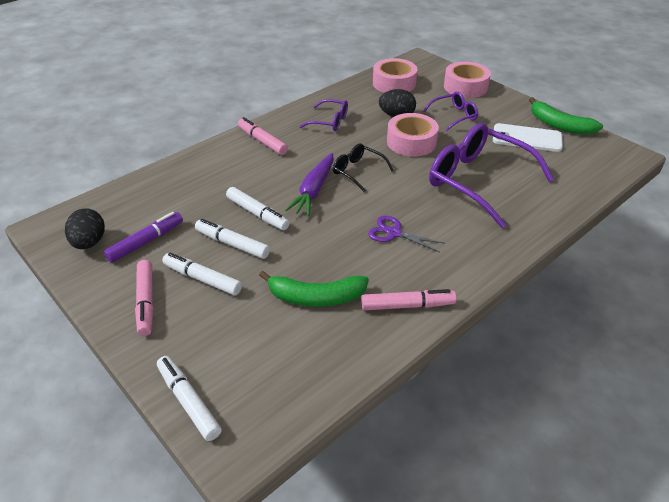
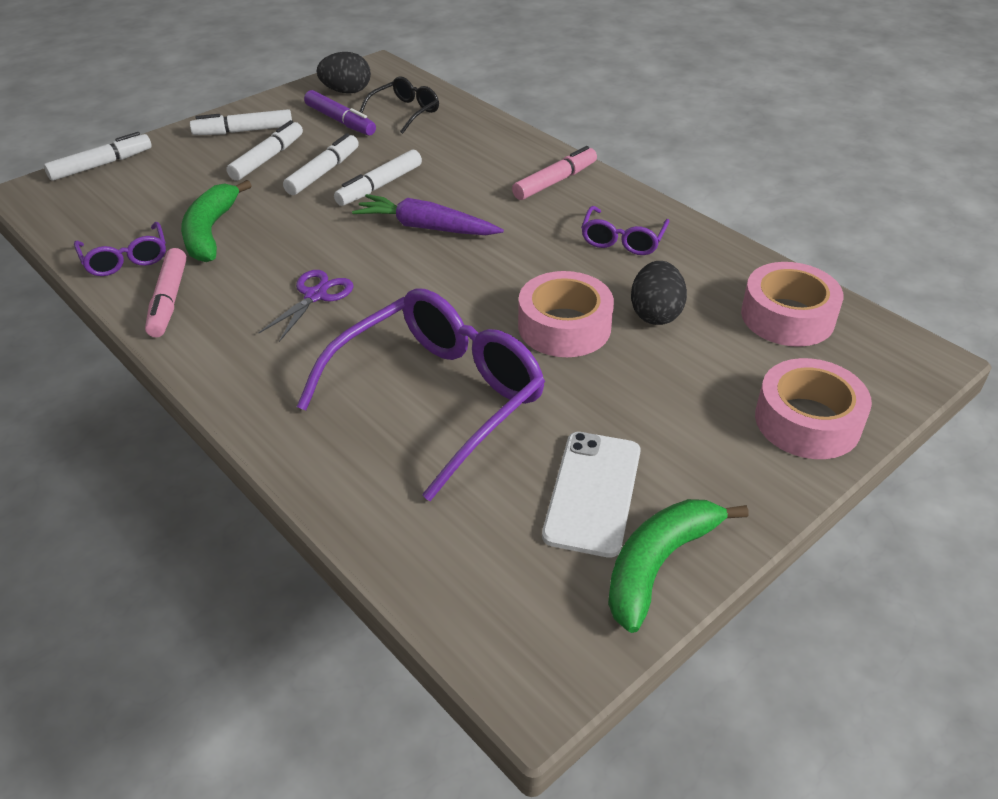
camera: 90 degrees right, 0 degrees up
pink marker [135,260,154,336] -> white marker [190,109,292,135]
black glasses [333,143,394,193] -> black glasses moved to [359,76,439,134]
purple glasses [423,92,478,131] -> purple glasses moved to [74,222,166,276]

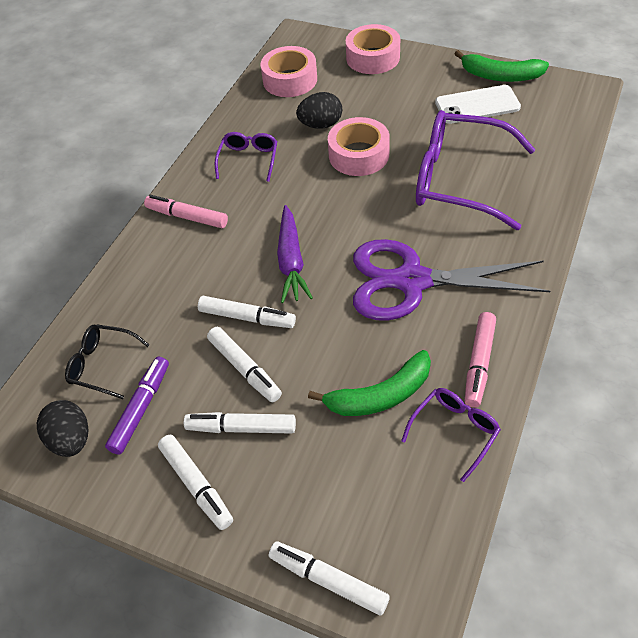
camera: 110 degrees left, 10 degrees up
pink marker [145,248,187,337] -> pink marker turned 135 degrees clockwise [465,312,496,408]
purple scissors [258,270,354,342] -> purple scissors [353,239,550,321], size x2.19
white marker [283,133,359,195] -> white marker turned 135 degrees counterclockwise [207,327,282,402]
purple glasses [581,206,670,255] -> purple glasses turned 75 degrees counterclockwise [215,132,277,182]

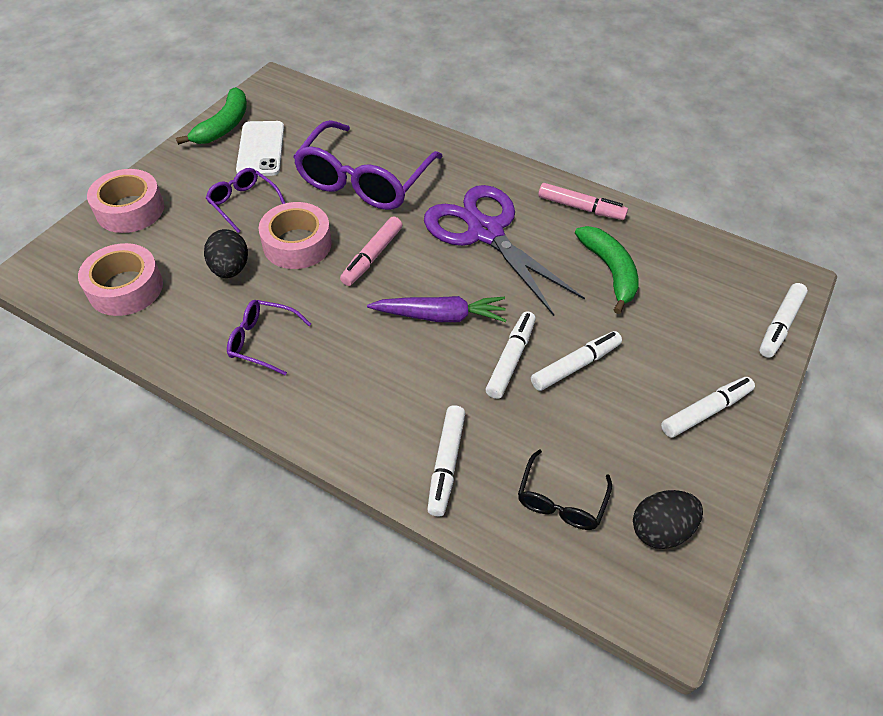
camera: 90 degrees left, 0 degrees up
purple marker [105,357,169,455] -> none
pink marker [144,195,228,228] -> pink marker moved to [340,216,403,286]
white marker [184,412,296,434] -> white marker moved to [427,405,466,516]
purple scissors [353,239,550,321] -> purple scissors turned 135 degrees clockwise [424,185,585,316]
purple glasses [401,388,501,482] -> purple glasses moved to [206,168,285,233]

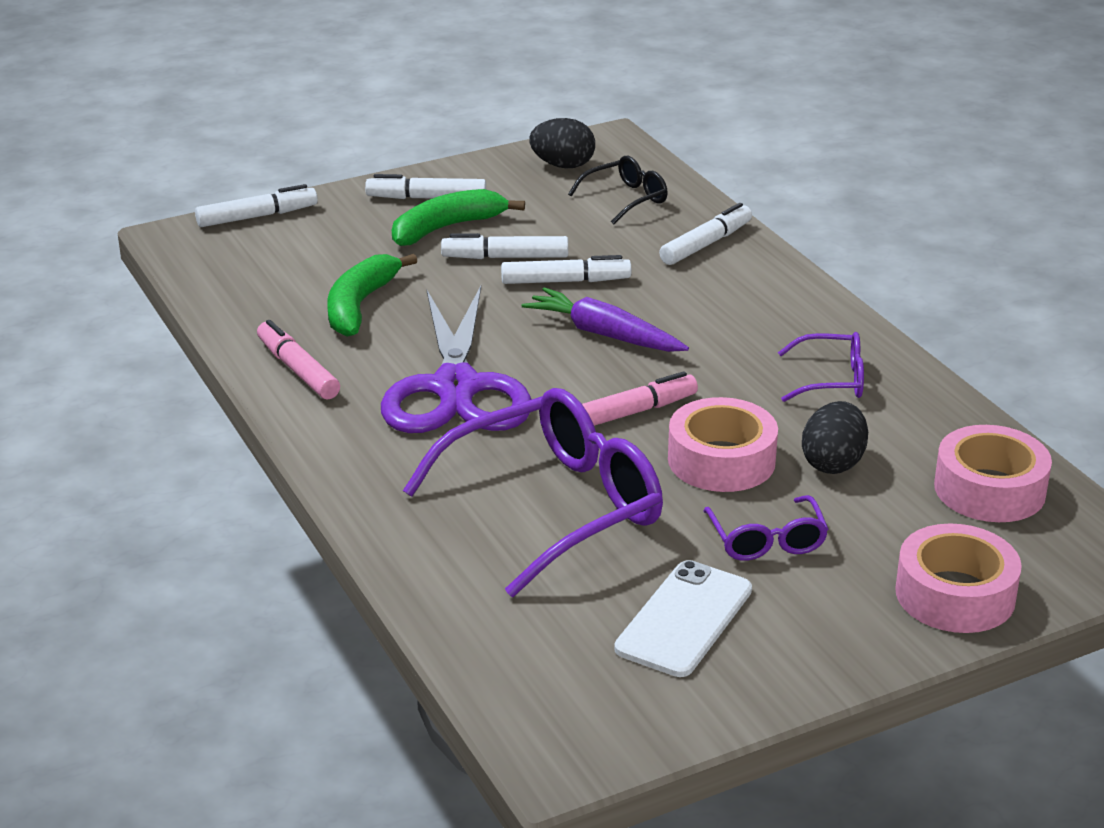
camera: 145 degrees left, 20 degrees down
green banana [176,87,247,145] -> green banana moved to [392,189,525,246]
purple glasses [227,300,311,375] -> purple glasses turned 45 degrees counterclockwise [778,332,864,402]
white marker [486,311,536,399] -> white marker turned 150 degrees counterclockwise [501,255,631,284]

